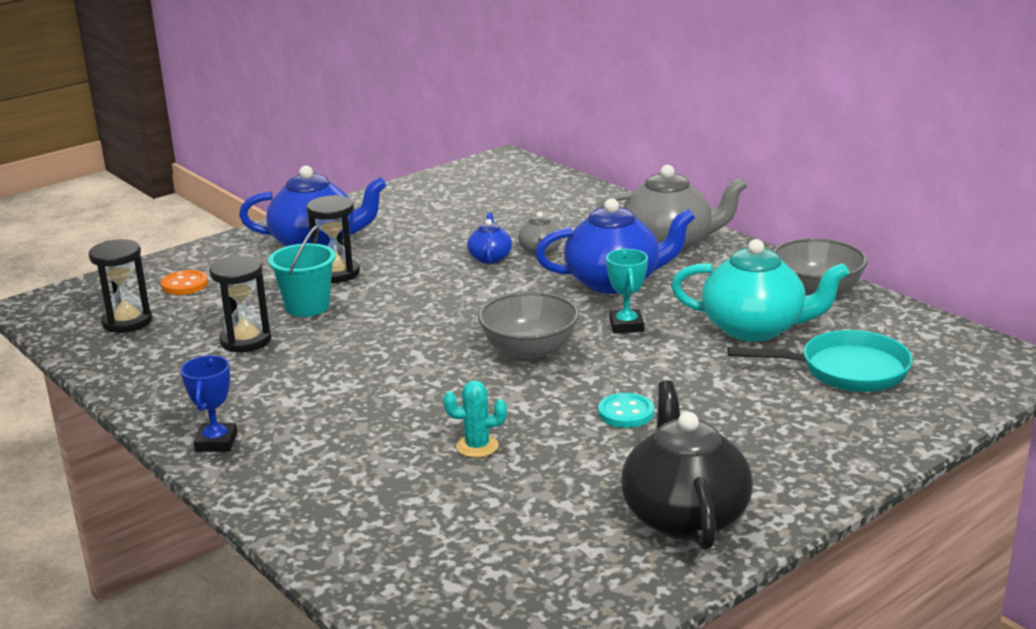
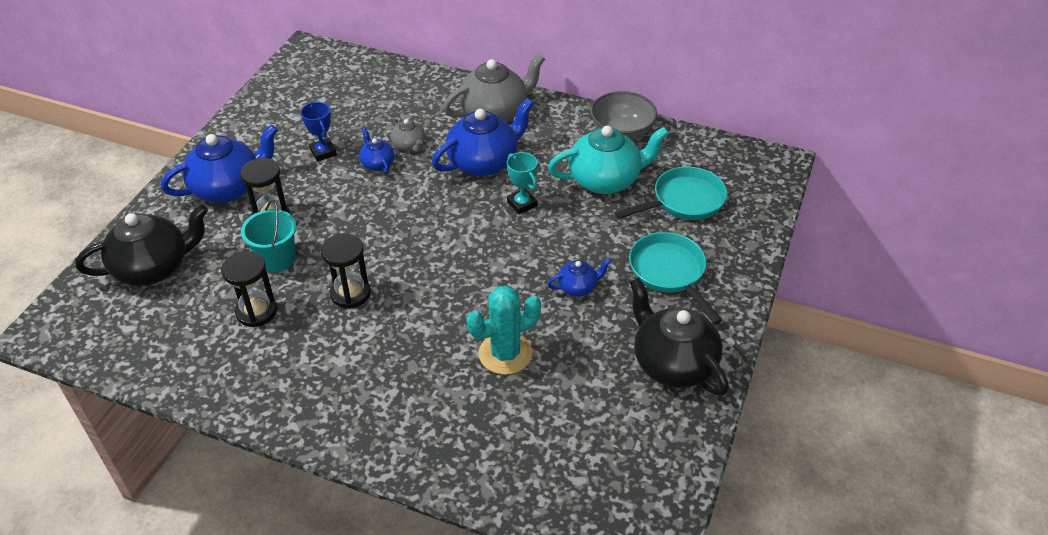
camera: 30 degrees left, 20 degrees up
black hourglass [88,239,152,333] -> black hourglass moved to [321,233,371,309]
orange button [161,270,208,295] -> black teapot [75,204,208,286]
blue trophy [180,355,237,452] -> blue trophy moved to [301,102,337,161]
turquoise cactus [443,380,507,458] -> turquoise cactus [467,286,541,375], size x1.75
grey bowl [478,292,579,362] -> none
turquoise button [598,393,654,428] -> blue teapot [547,258,611,296]
none -> turquoise pan [629,232,722,325]

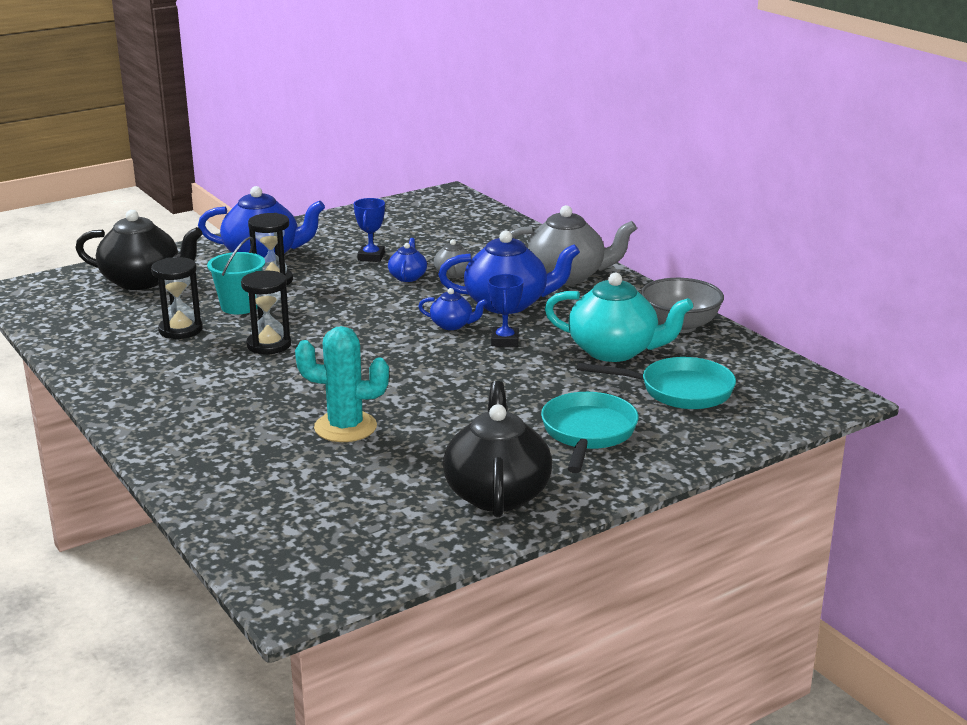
camera: 35 degrees right, 20 degrees down
turquoise trophy [507,152,537,214] -> blue trophy [488,274,524,347]
blue teapot [547,258,611,296] -> blue teapot moved to [418,288,487,330]

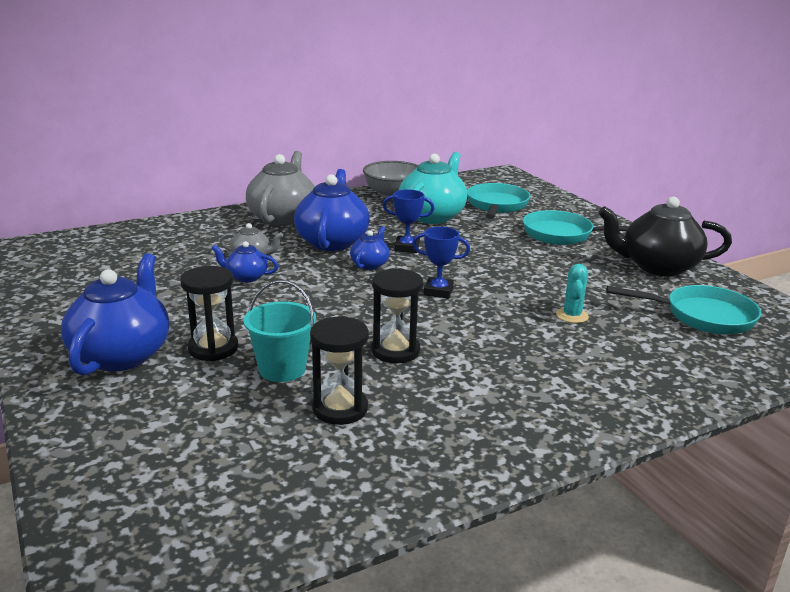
camera: 85 degrees left, 0 degrees up
black teapot [76,210,203,290] -> none
turquoise cactus [295,326,389,442] -> turquoise cactus [556,264,589,323], size x0.57
blue trophy [354,198,385,262] -> blue trophy moved to [412,227,470,299]
none -> turquoise pan [607,285,761,335]

